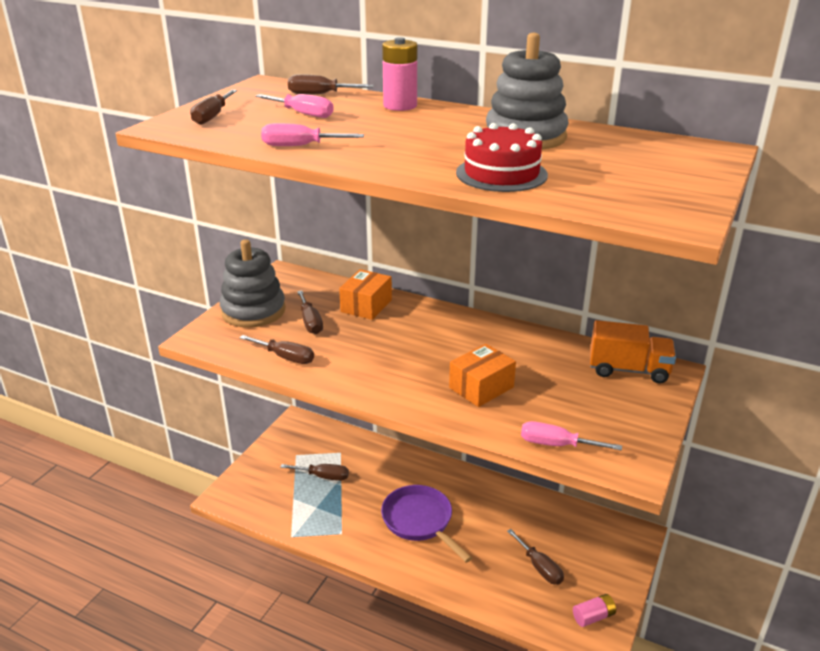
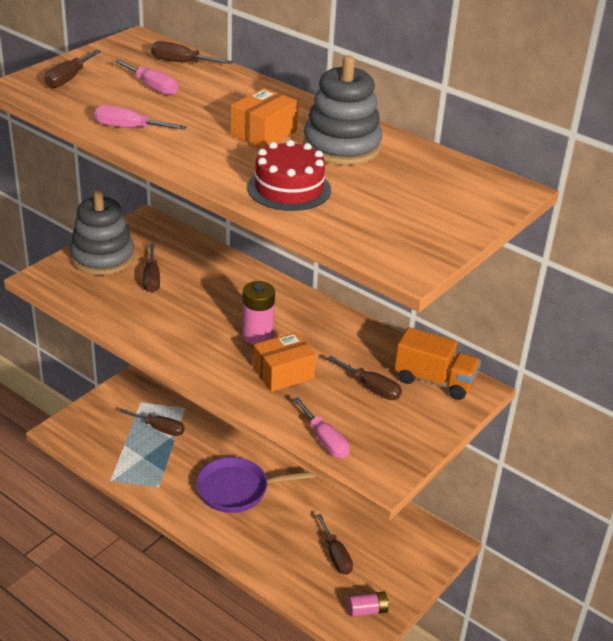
camera: 10 degrees right, 5 degrees up
brown screwdriver [239,335,314,364] -> brown screwdriver moved to [327,356,402,400]
orange box [339,269,392,320] -> orange box moved to [231,88,298,149]
purple pan [381,485,472,563] -> purple pan turned 75 degrees counterclockwise [196,457,315,513]
pink battery [382,37,417,111] -> pink battery moved to [242,281,275,345]
pink screwdriver [521,421,622,451] -> pink screwdriver turned 150 degrees counterclockwise [293,397,349,458]

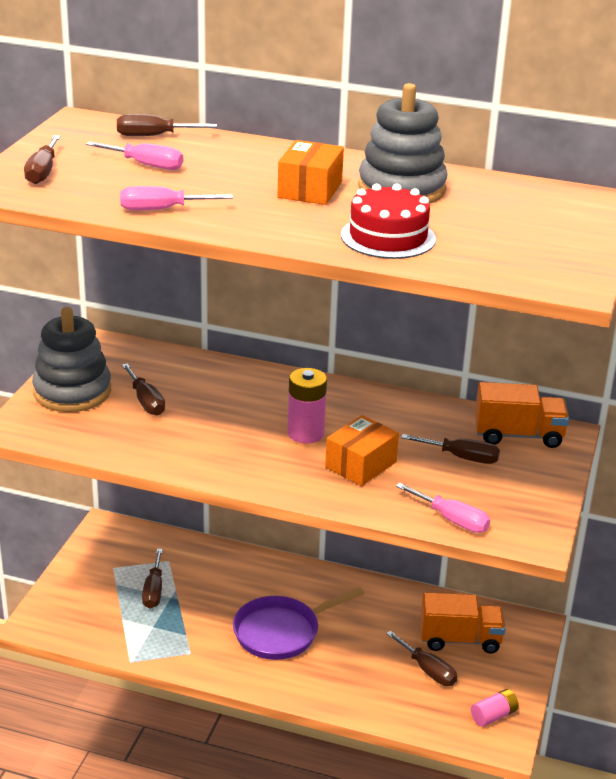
camera: 20 degrees left, 5 degrees down
brown screwdriver [120,409,185,436] -> brown screwdriver turned 90 degrees clockwise [142,549,163,609]
none -> orange truck [420,592,506,654]

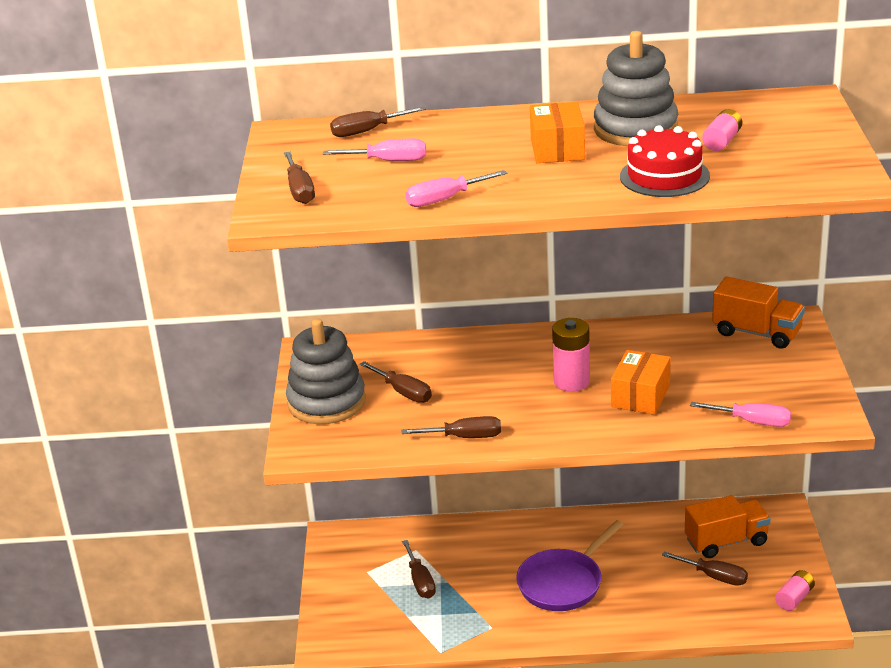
camera: 15 degrees left, 0 degrees up
brown screwdriver [401,434,500,464] -> brown screwdriver moved to [402,416,501,438]
orange truck [475,382,569,448] -> orange truck turned 45 degrees clockwise [712,277,805,349]
none -> pink battery [702,109,742,151]

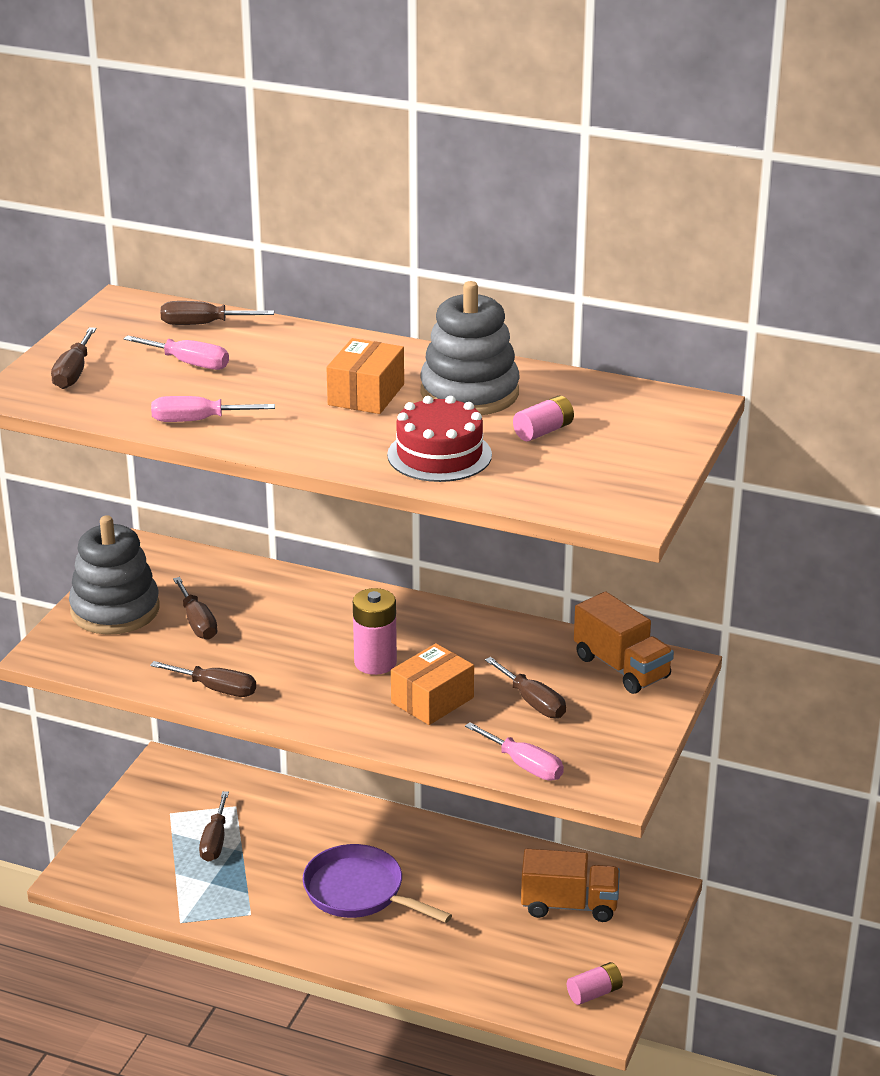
camera: 20 degrees right, 0 degrees up
purple pan [516,520,624,611] -> purple pan turned 60 degrees clockwise [303,844,452,923]
brown screwdriver [662,551,748,586] -> brown screwdriver moved to [485,657,566,718]

